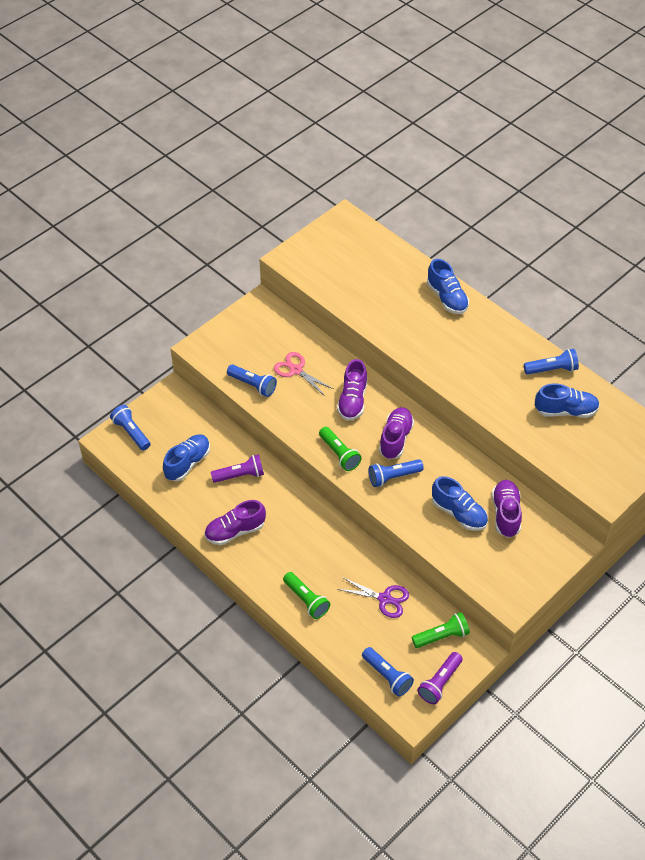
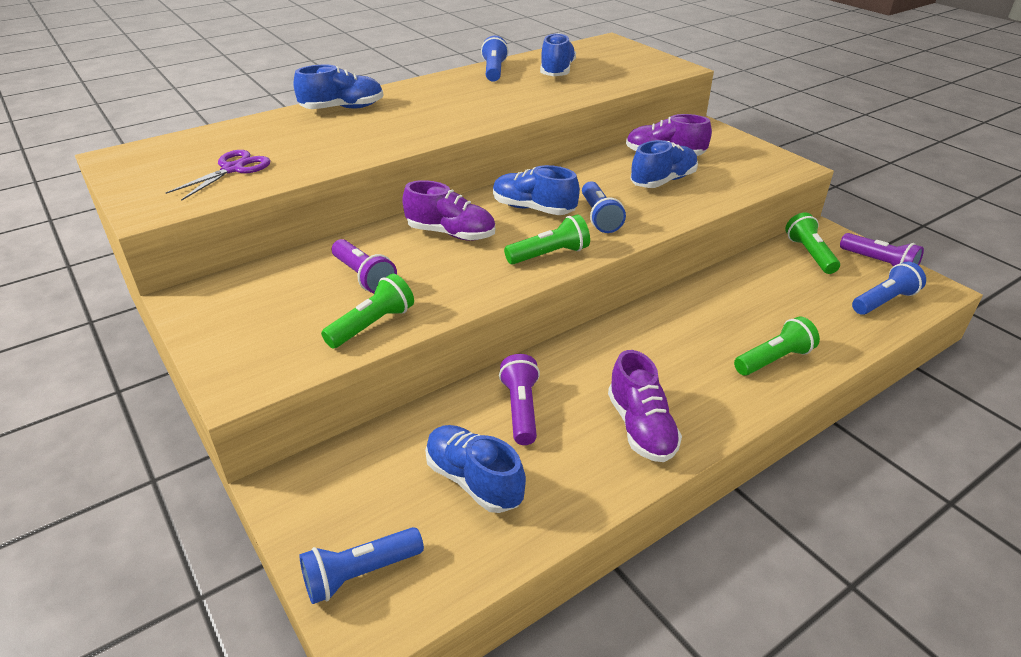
camera: 80 degrees left, 15 degrees down
blue flashlight [227,365,277,397] -> green flashlight [321,274,414,348]
pink scissors [274,352,333,396] -> purple flashlight [332,239,397,294]
purple scissors [338,577,409,618] -> purple scissors moved to [166,150,271,201]
purple shoe [379,407,414,459] -> blue shoe [493,165,580,215]

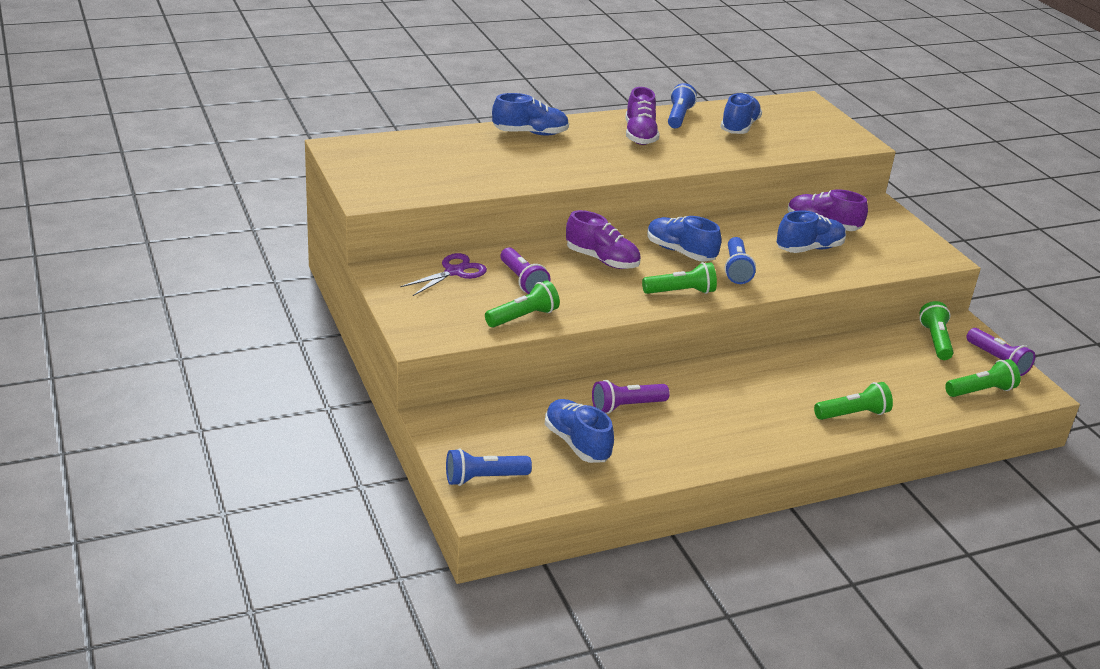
camera: 10 degrees right, 5 degrees down
purple scissors [166,150,271,201] -> purple scissors moved to [400,253,487,296]
purple flashlight [499,354,540,445] -> purple flashlight turned 120 degrees counterclockwise [592,380,670,414]
purple shoe [608,350,682,462] -> purple shoe moved to [626,87,659,145]
blue flashlight [852,262,926,315] -> green flashlight [945,359,1020,397]

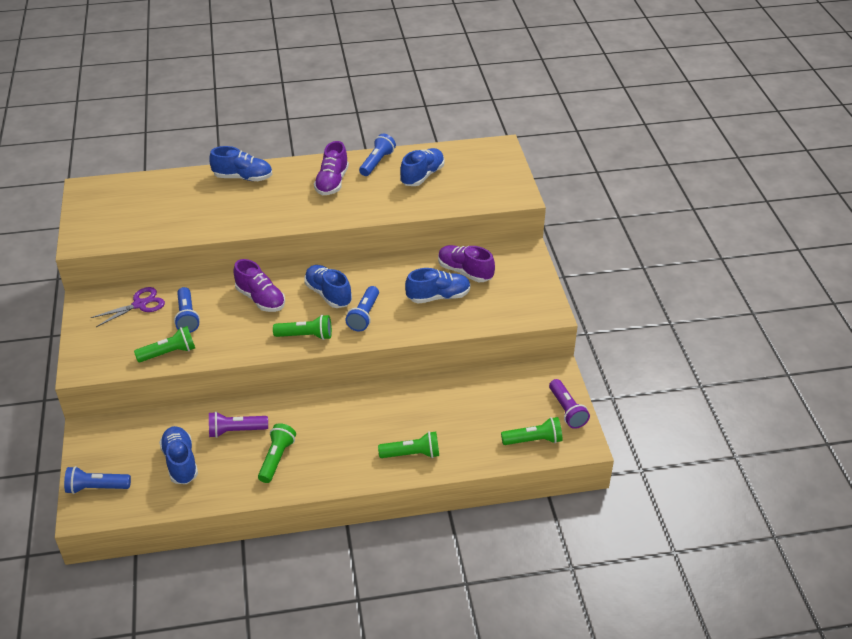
camera: 15 degrees right, 10 degrees up
purple flashlight [500,247,551,294] -> blue flashlight [174,287,200,333]
green flashlight [919,301,954,360] -> green flashlight moved to [258,423,296,483]

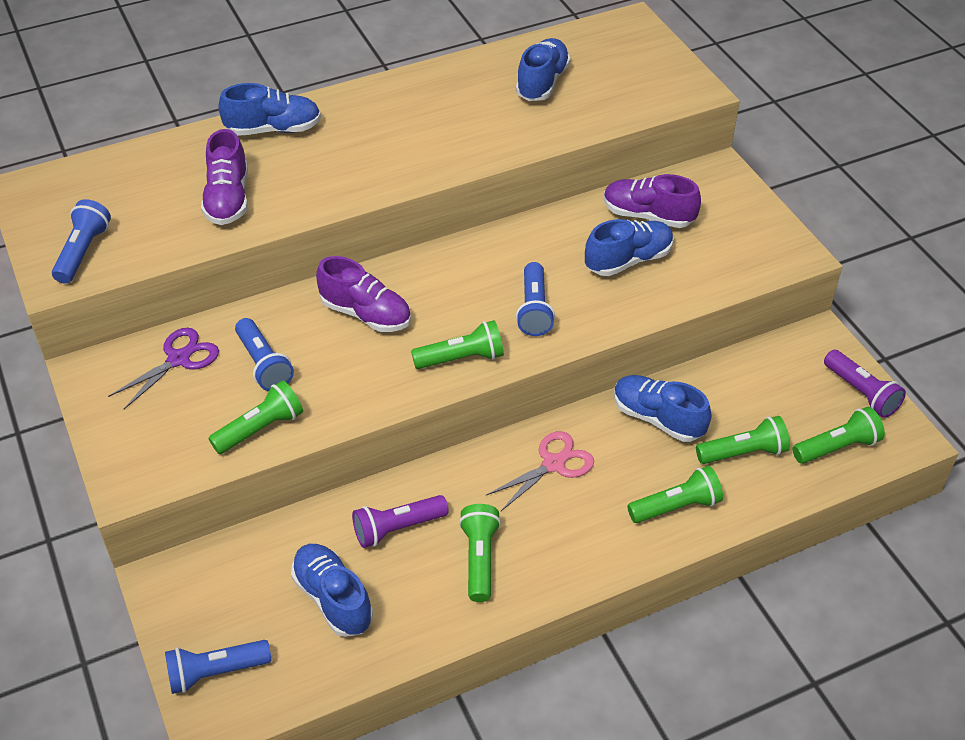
camera: 15 degrees left, 5 degrees up
blue shoe [304,265,352,308] -> blue shoe moved to [614,375,712,442]
purple shoe [314,141,349,195] -> purple shoe moved to [201,129,248,225]
blue flashlight [359,134,396,176] -> blue flashlight moved to [52,199,111,284]
none -> pink scissors [486,431,594,511]
none -> green flashlight [696,416,790,464]

